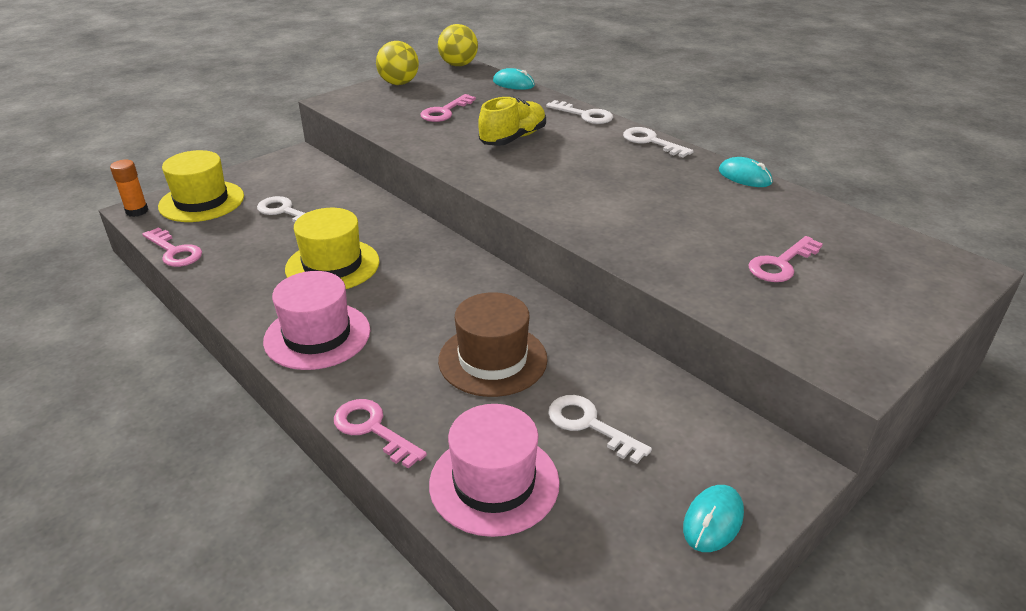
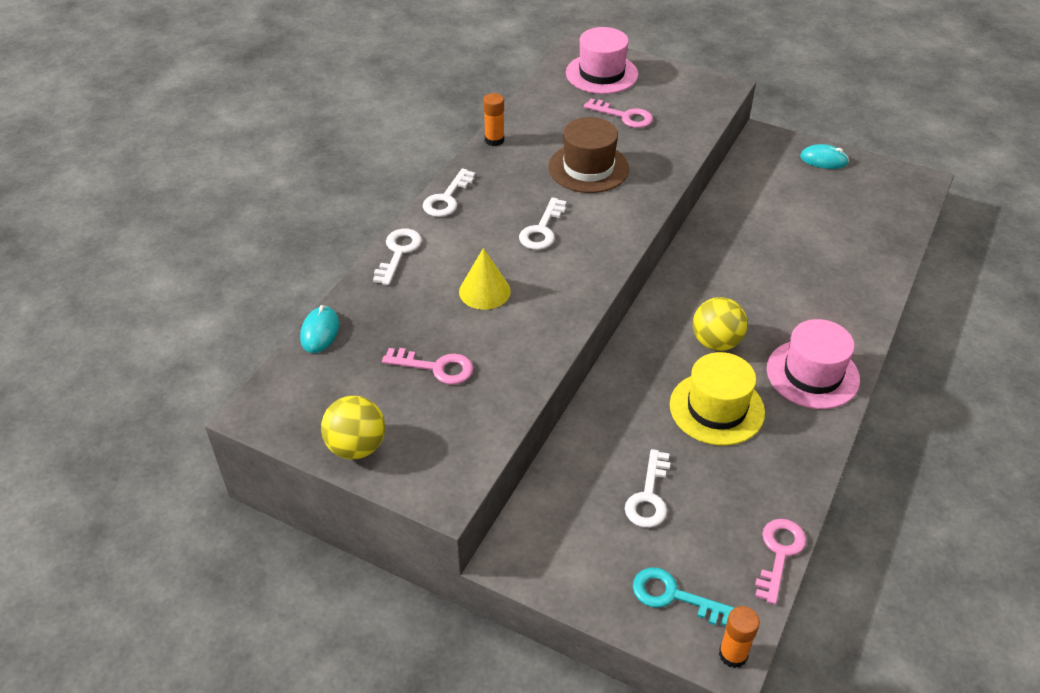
camera: 110 degrees left, 10 degrees up
yellow hat [158,150,244,222] -> turquoise key [633,568,734,626]
pink key [334,399,427,469] -> none
pink hat [429,404,560,537] -> pink hat moved to [566,27,638,94]
yellow ball [438,24,478,66] -> yellow ball moved to [693,297,747,351]
brown hat [438,292,548,397] -> brown hat moved to [548,117,629,193]
yellow shoe [478,97,546,146] -> yellow cone [459,248,511,310]
white key [548,395,652,464] -> white key moved to [519,197,567,250]
turquoise mouse [719,157,772,187] -> orange glue stick [483,93,504,146]

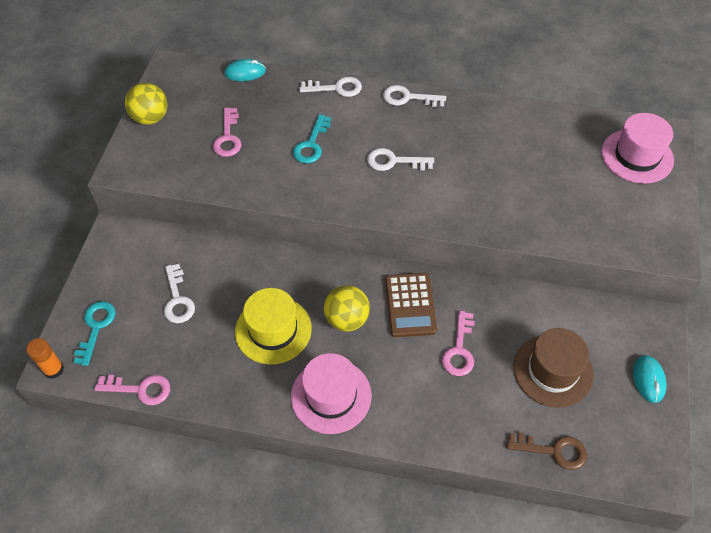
camera: 75 degrees right, 10 degrees up
yellow cone [459,248,511,310] -> turquoise key [293,114,331,163]
orange glue stick [483,93,504,146] -> none
brown hat [548,117,629,193] -> brown hat moved to [513,328,594,408]
pink key [584,99,653,128] -> pink key moved to [442,311,475,376]
white key [625,449,670,528] -> white key turned 105 degrees counterclockwise [164,264,195,323]
none -> brown calculator [385,273,437,337]
none -> brown key [506,432,587,470]

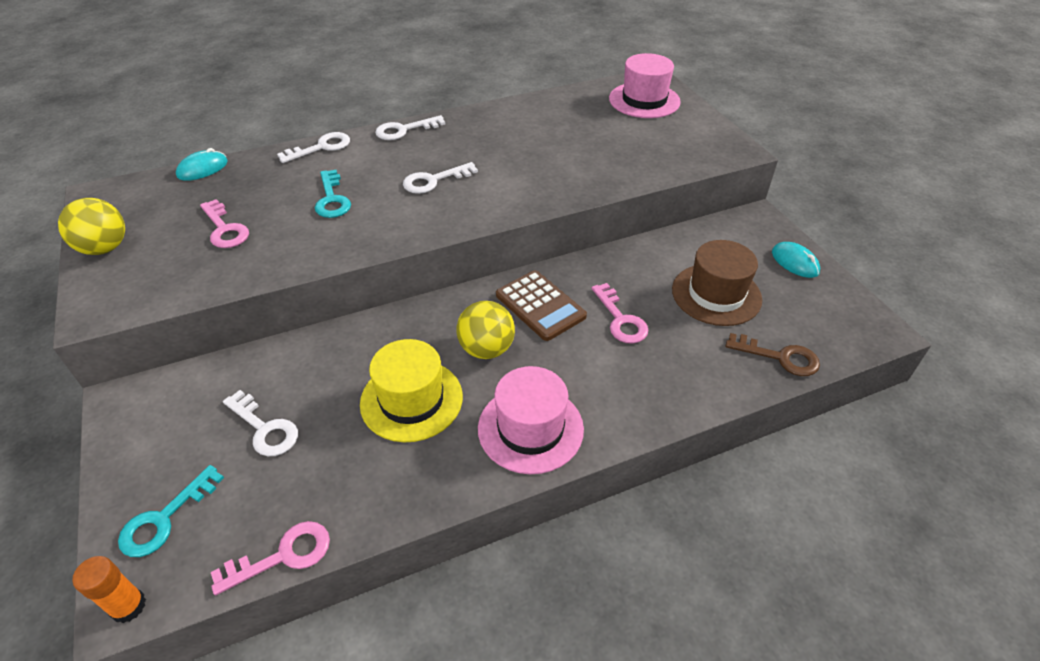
camera: 35 degrees left, 10 degrees down
turquoise key [74,301,116,366] -> turquoise key turned 120 degrees counterclockwise [118,465,224,557]
brown key [506,432,587,470] -> brown key turned 45 degrees clockwise [726,333,820,376]

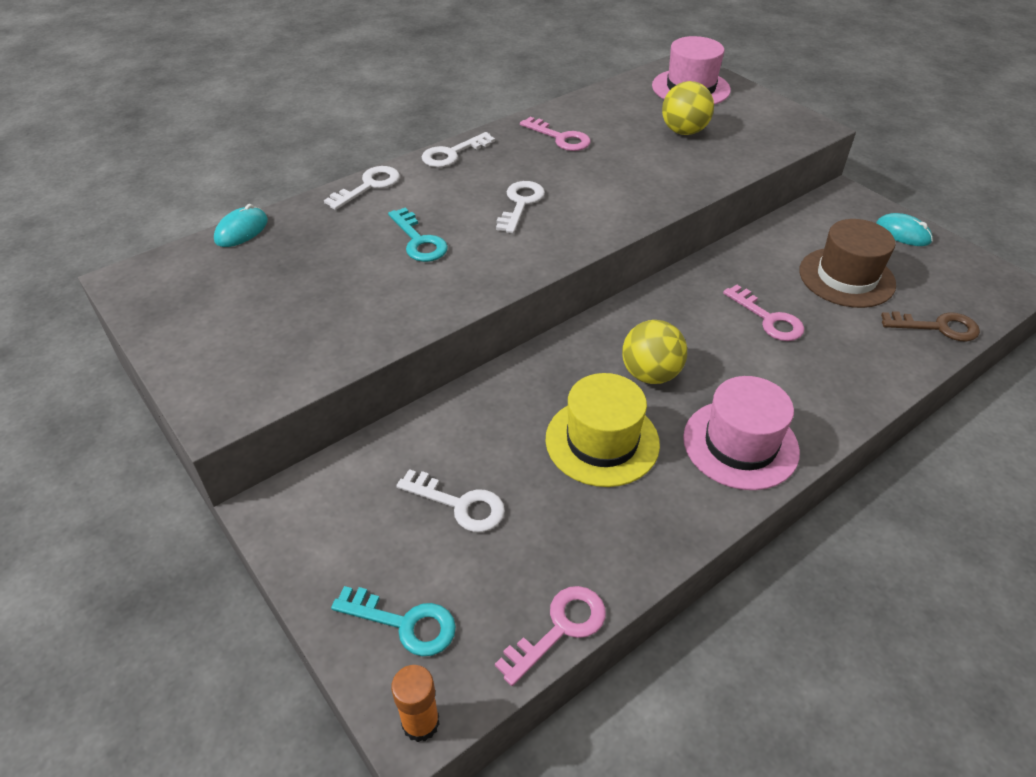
camera: 15 degrees left, 0 degrees up
yellow ball [58,198,125,255] -> yellow ball moved to [662,81,714,135]
turquoise key [118,465,224,557] -> turquoise key turned 90 degrees counterclockwise [331,586,456,656]
pink key [200,199,249,248] -> pink key moved to [520,117,591,151]
white key [403,162,478,194] -> white key turned 150 degrees clockwise [496,181,545,234]
brown calculator [496,270,587,341] -> none

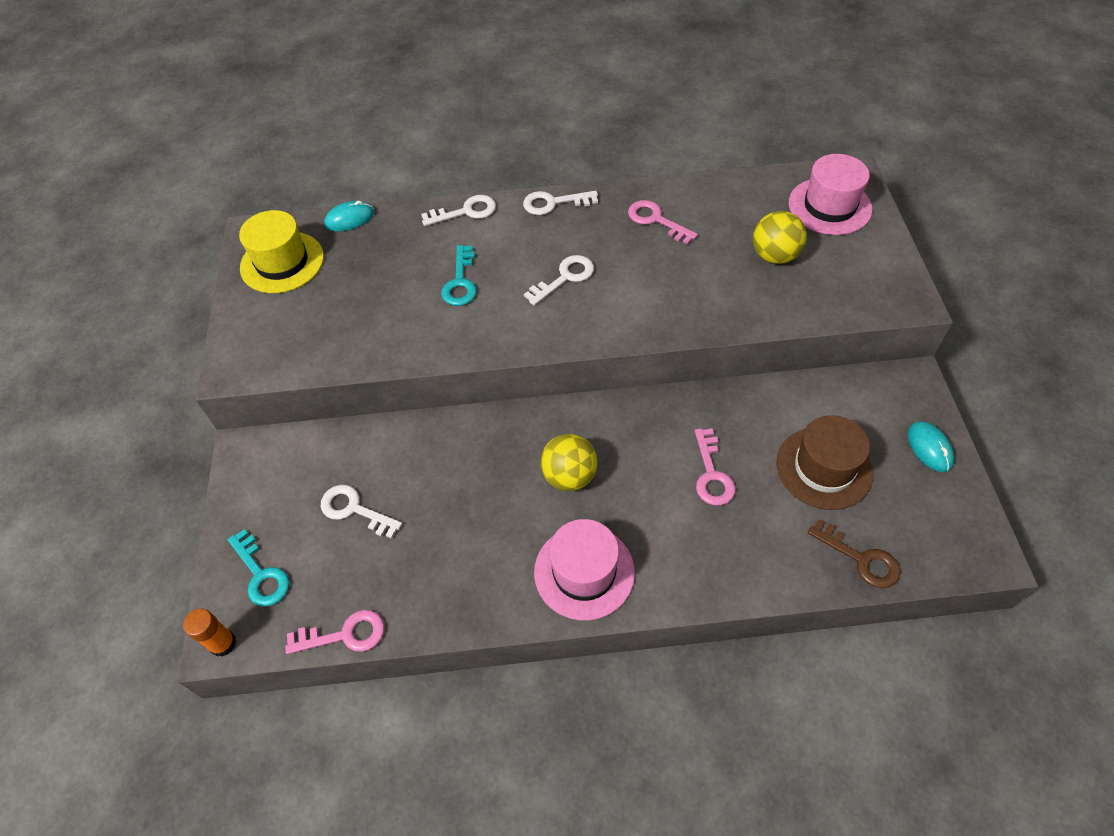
camera: 35 degrees right, 10 degrees up
white key [396,469,505,532] -> white key turned 150 degrees clockwise [321,485,402,539]
pink key [520,117,591,151] -> pink key turned 150 degrees clockwise [628,200,698,245]
yellow hat [545,373,660,487] -> yellow hat moved to [239,210,324,293]

